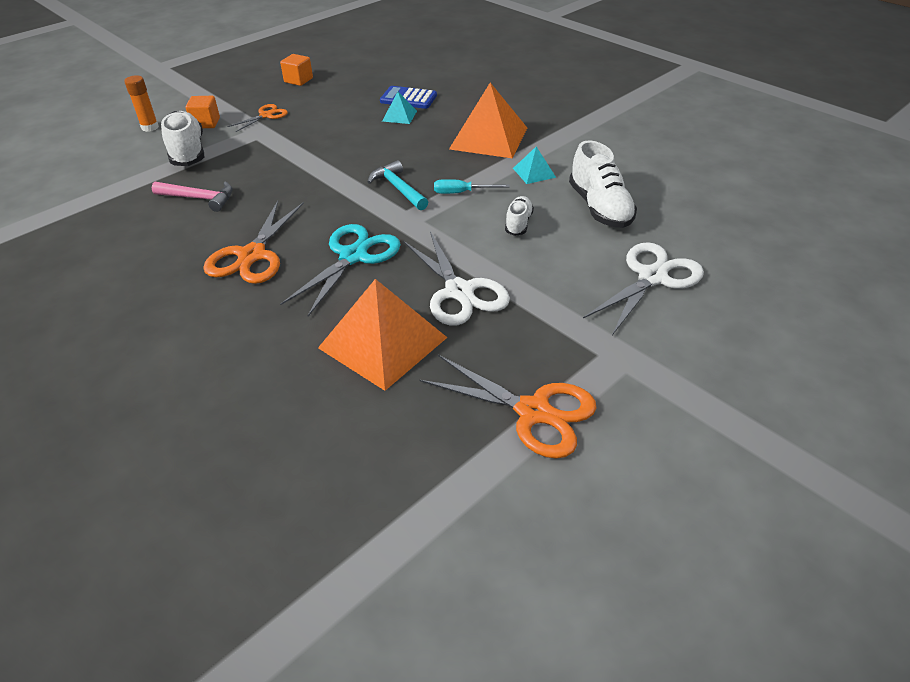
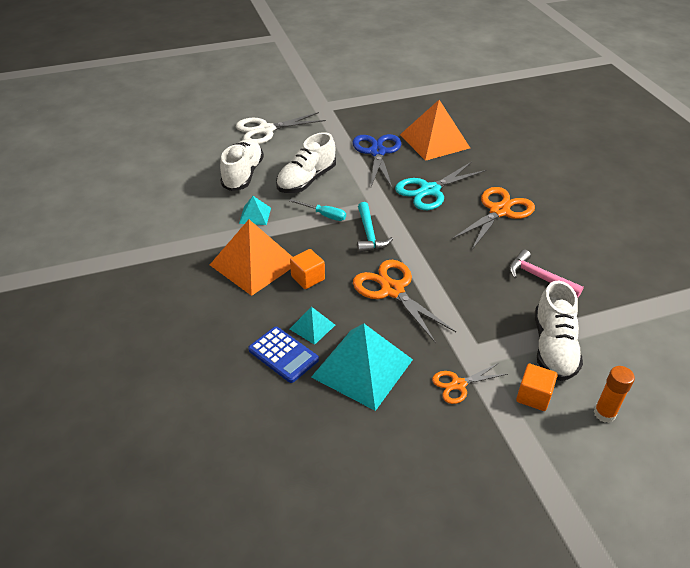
camera: 155 degrees left, 0 degrees up
orange cube [280,54,313,86] -> orange cube moved to [290,249,325,289]
white scissors [403,231,510,326] -> blue scissors [353,134,401,189]
orange scissors [419,355,597,459] -> orange scissors moved to [353,260,456,343]
white shoe [505,196,534,236] -> white shoe [276,132,336,193], size x1.80
none -> turquoise pyramid [311,323,413,411]

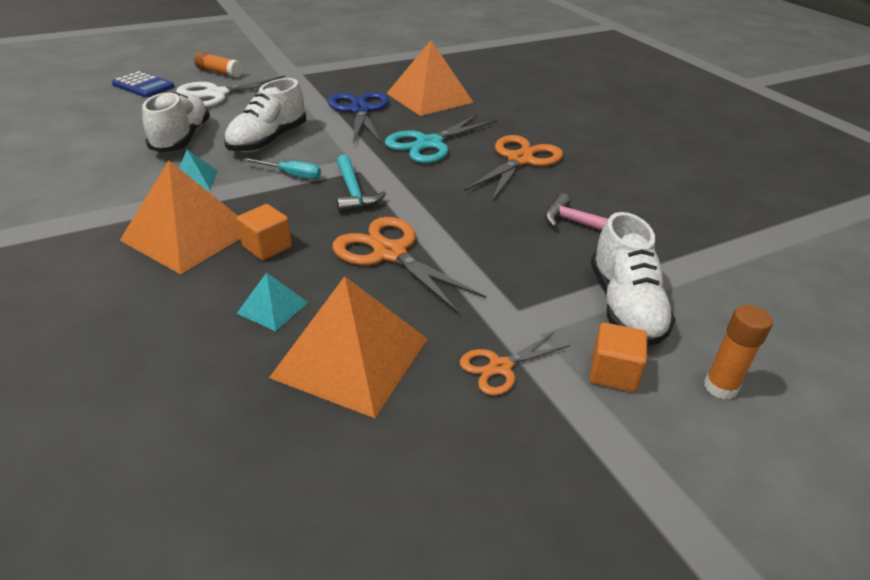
camera: 10 degrees left, 5 degrees down
blue calculator [248,327,319,383] -> blue calculator moved to [112,71,174,97]
turquoise pyramid [311,323,413,411] -> orange pyramid [269,276,427,418]
none -> orange glue stick [194,52,243,78]

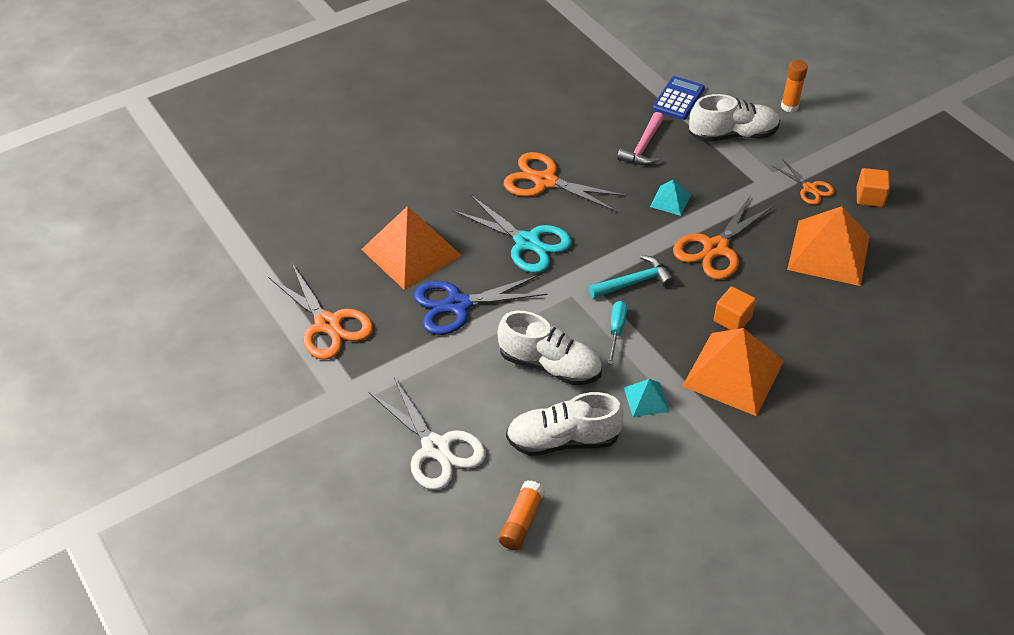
camera: 95 degrees left, 10 degrees up
blue calculator [112,71,174,97] -> blue calculator moved to [653,76,705,120]
orange glue stick [194,52,243,78] -> orange glue stick moved to [499,480,545,550]
turquoise pyramid [236,272,309,331] -> turquoise pyramid moved to [650,179,691,216]
orange cube [590,323,647,392] -> orange cube moved to [857,168,890,207]
none -> orange scissors [268,264,373,360]

